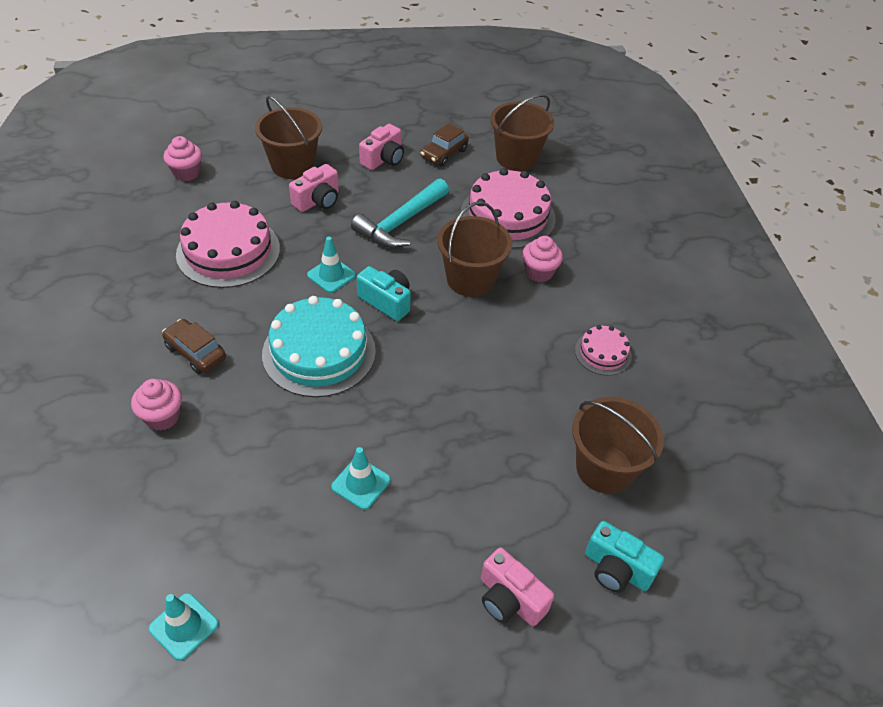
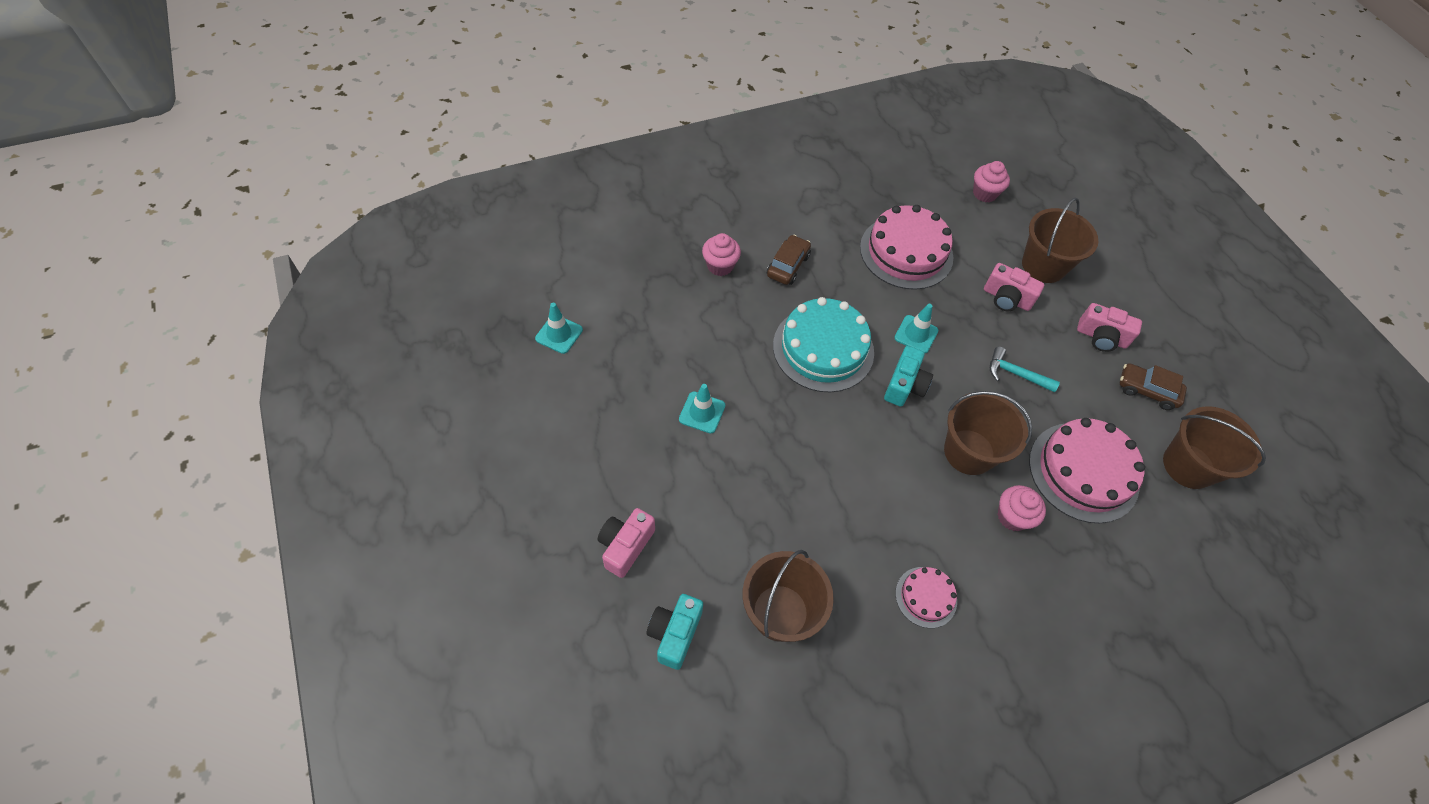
camera: 75 degrees right, 10 degrees up
turquoise hammer [351,178,449,248] -> turquoise hammer [990,347,1060,392], size x0.60

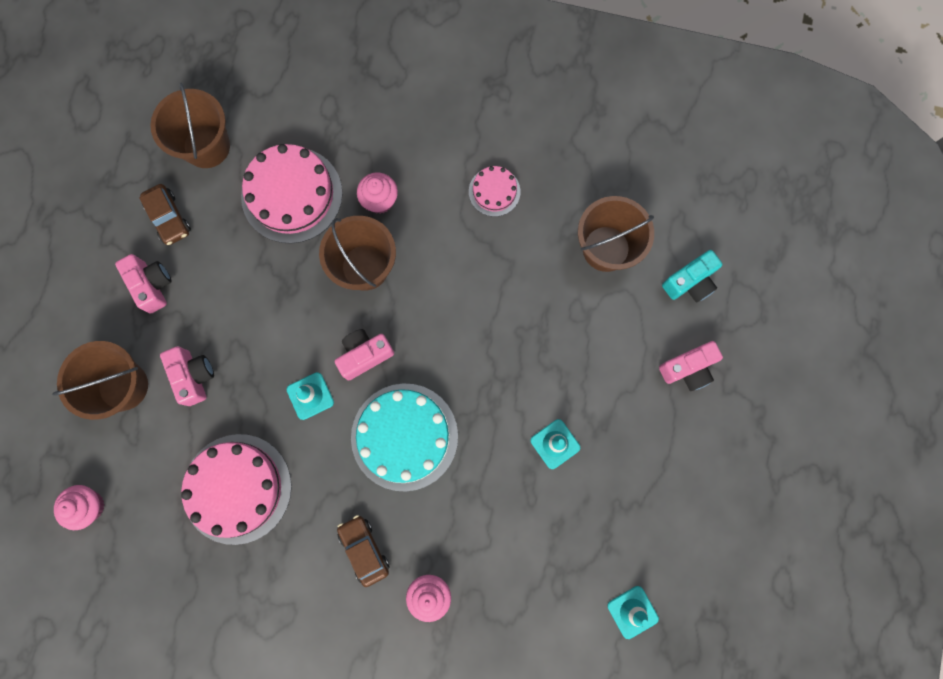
camera: 140 degrees left, 20 degrees up
brown car [767,235,811,285] -> brown car turned 90 degrees clockwise [337,515,389,587]
turquoise camera [884,346,933,406] -> pink camera [335,329,394,380]
turquoise hammer [990,347,1060,392] -> none

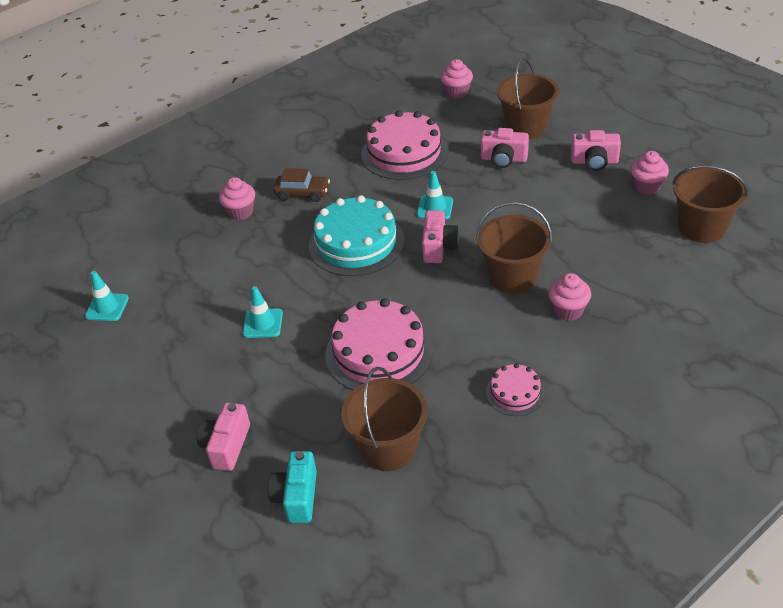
camera: 130 degrees right, 35 degrees down
brown car [139,184,191,245] -> pink cupcake [630,151,669,195]
pink cake [241,144,343,244] -> pink cake moved to [325,299,433,390]

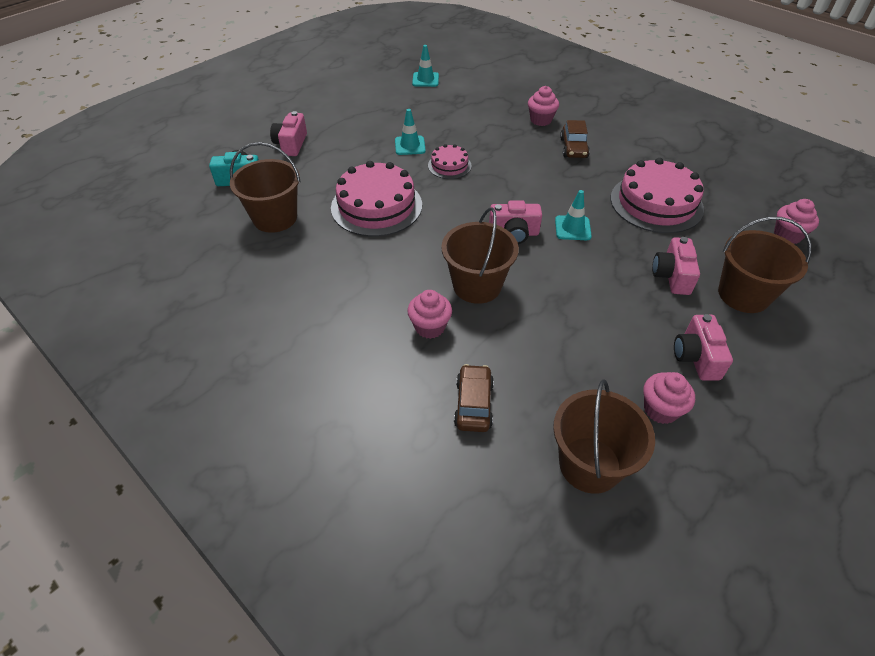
camera: 80 degrees right, 5 degrees up
pink camera [197,403,250,471] -> pink camera turned 90 degrees counterclockwise [270,111,307,156]
turquoise cake [309,195,405,276] -> none
pink cake [486,363,545,416] -> pink cake moved to [428,144,472,179]
none -> brown car [454,364,494,432]

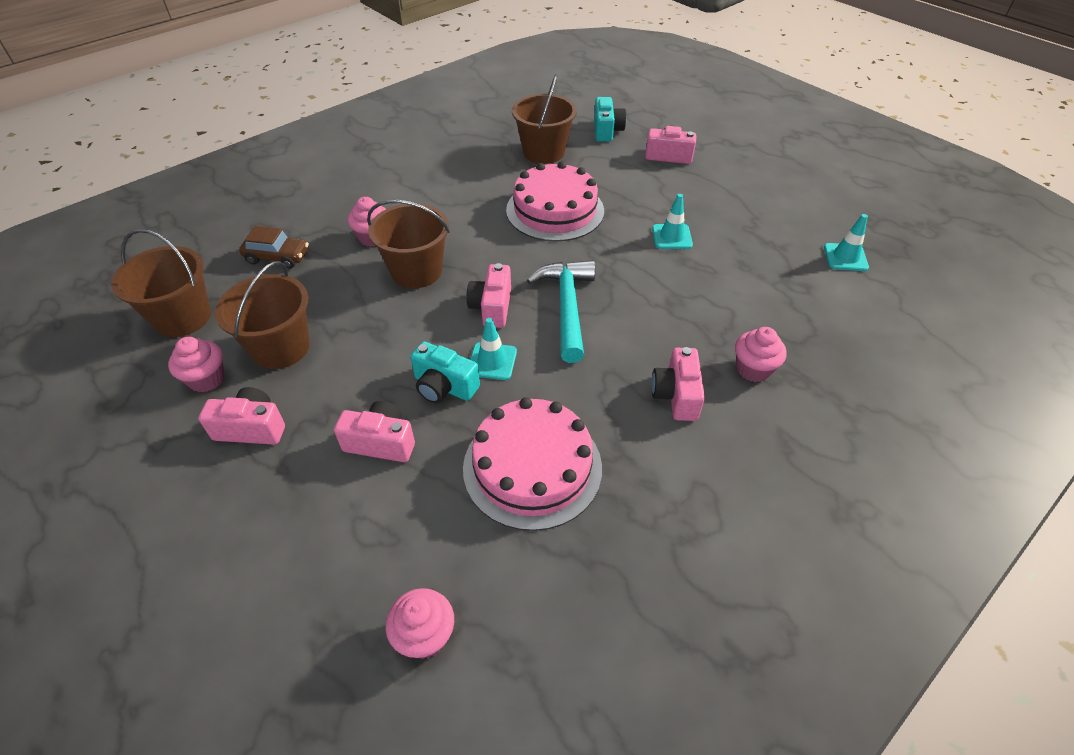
camera: 95 degrees right, 0 degrees up
pink cake [428,144,472,179] -> none
brown car [560,120,590,158] -> pink camera [651,347,705,421]
brown bucket [718,217,811,313] -> brown bucket moved to [215,261,310,369]
none -> turquoise camera [411,342,480,404]
none -> turquoise hammer [527,260,595,363]

